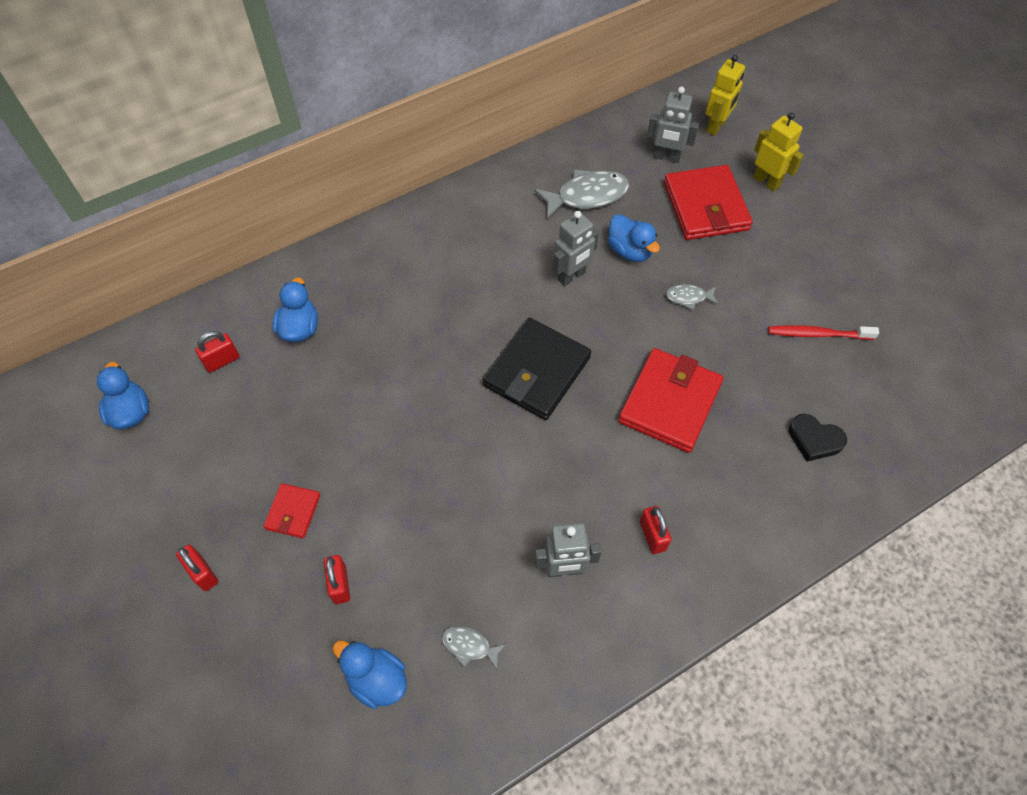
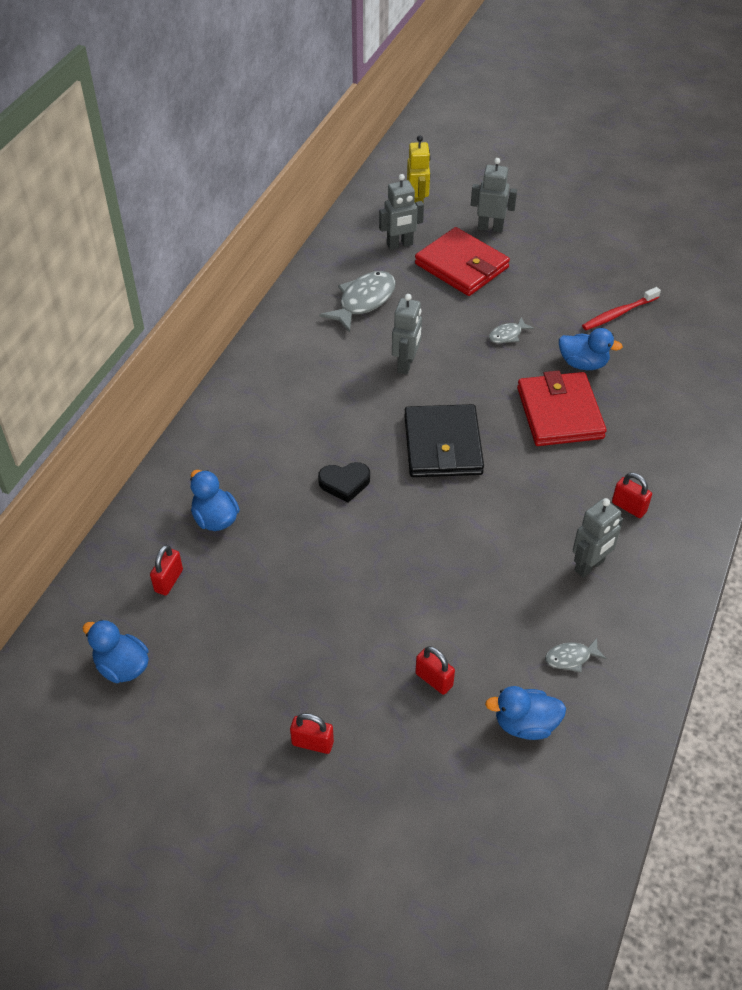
camera: 35 degrees left, 10 degrees down
red wallet [263,483,320,538] -> none
blue duck [608,214,660,262] -> blue duck moved to [559,328,623,370]
yellow robot [753,112,804,191] -> grey robot [471,158,517,232]
black heart [789,414,847,462] -> black heart moved to [318,462,370,503]

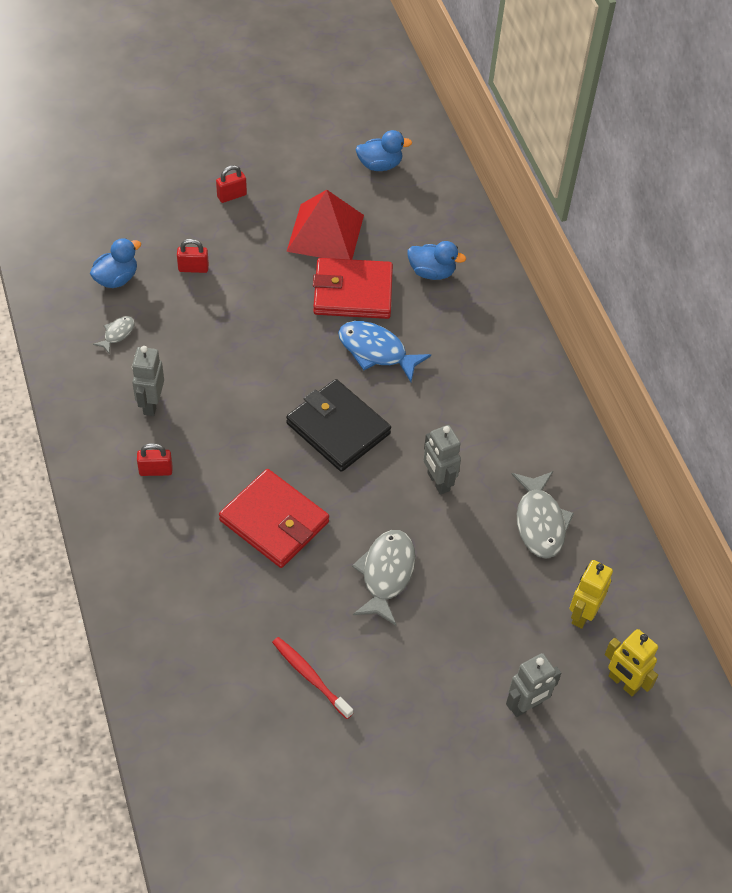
camera: 135 degrees right, 5 degrees up
red padlock [150,545,183,595] -> none
black heart [318,462,370,503] -> blue fish [338,321,431,382]
grey robot [379,174,424,250] -> yellow robot [569,560,613,629]
red wallet [415,227,510,296] -> red wallet moved to [313,258,393,319]
grey fish [489,317,534,343] -> grey fish [352,530,416,625], size x1.95
blue duck [559,328,623,370] -> none
red toothbrush [582,287,661,330] -> red toothbrush turned 60 degrees counterclockwise [272,637,353,719]
none -> red pyramid [286,190,364,260]

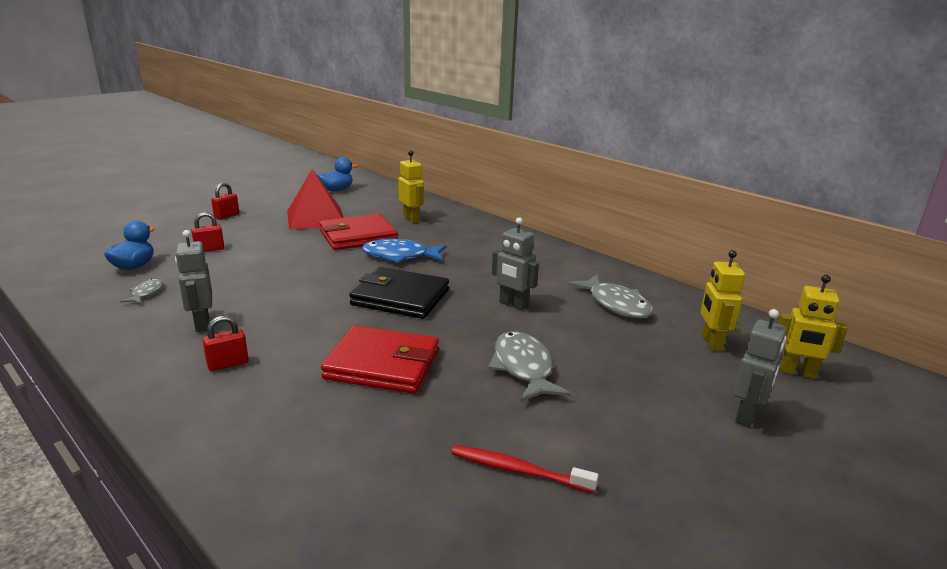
camera: 25 degrees left, 30 degrees down
blue duck [408,241,466,280] -> yellow robot [398,150,424,223]

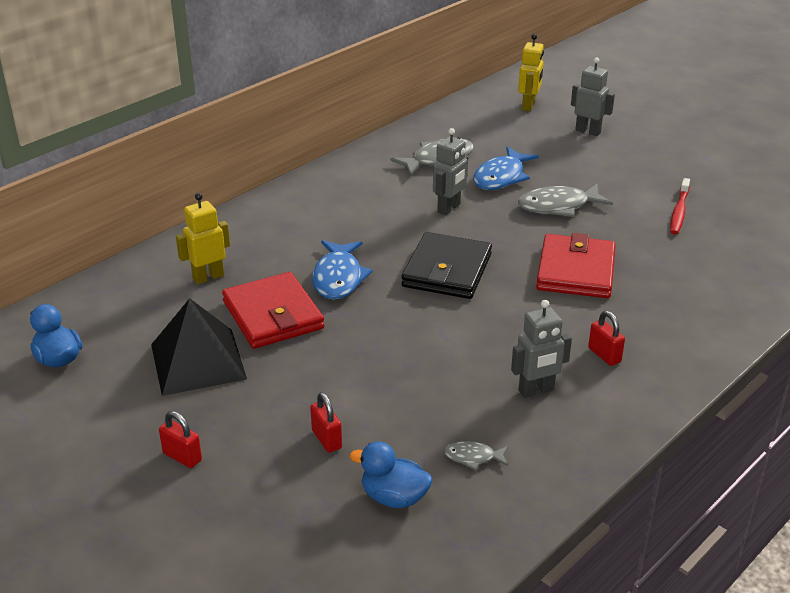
camera: 90 degrees left, 10 degrees up
red pyramid [287,169,344,230] -> black pyramid [151,298,247,396]
yellow robot [701,250,745,352] -> none
none -> blue fish [473,146,539,190]

